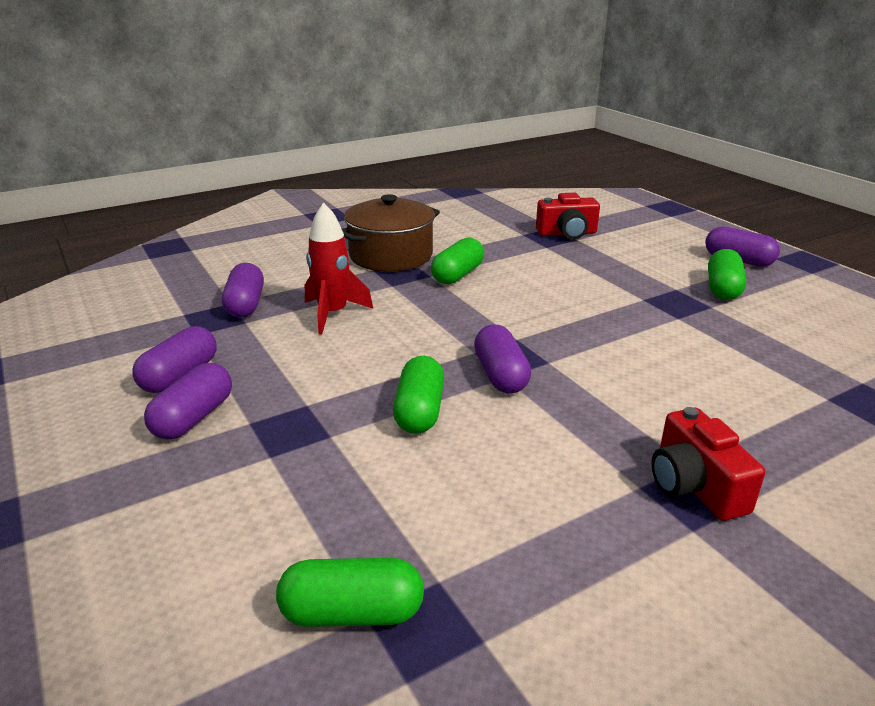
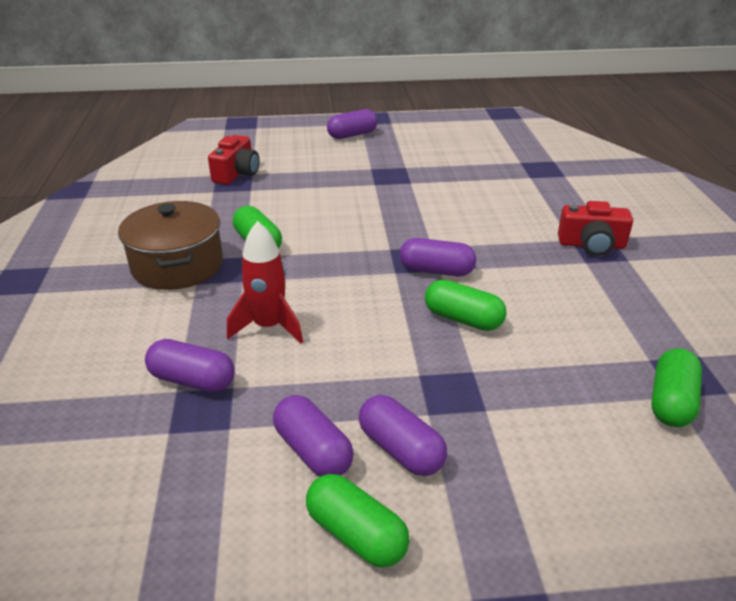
camera: 65 degrees left, 5 degrees up
green capsule [708,249,746,300] -> green capsule moved to [306,474,410,568]

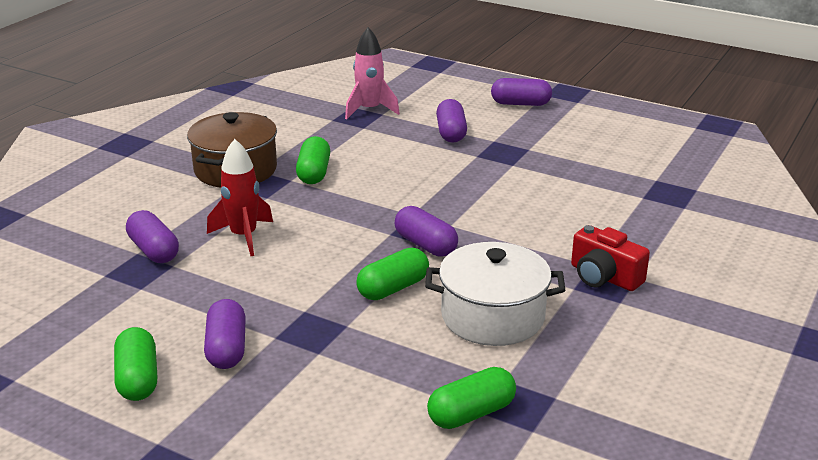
camera: 35 degrees right, 5 degrees down
red camera [208,135,259,185] -> pink rocket [345,27,400,120]
purple capsule [273,395,354,477] -> purple capsule moved to [436,99,467,143]
green capsule [425,280,507,331] -> green capsule turned 75 degrees clockwise [356,248,429,300]
none -> white pot [425,242,565,346]

